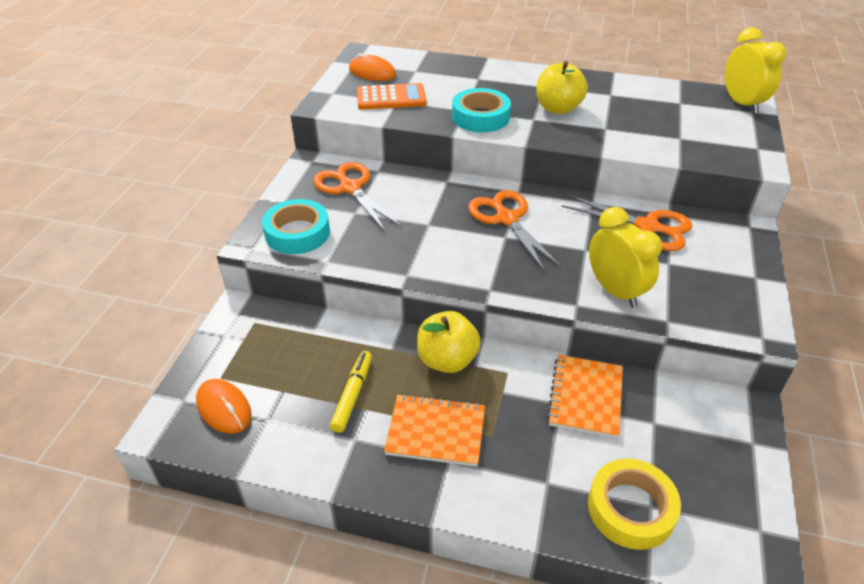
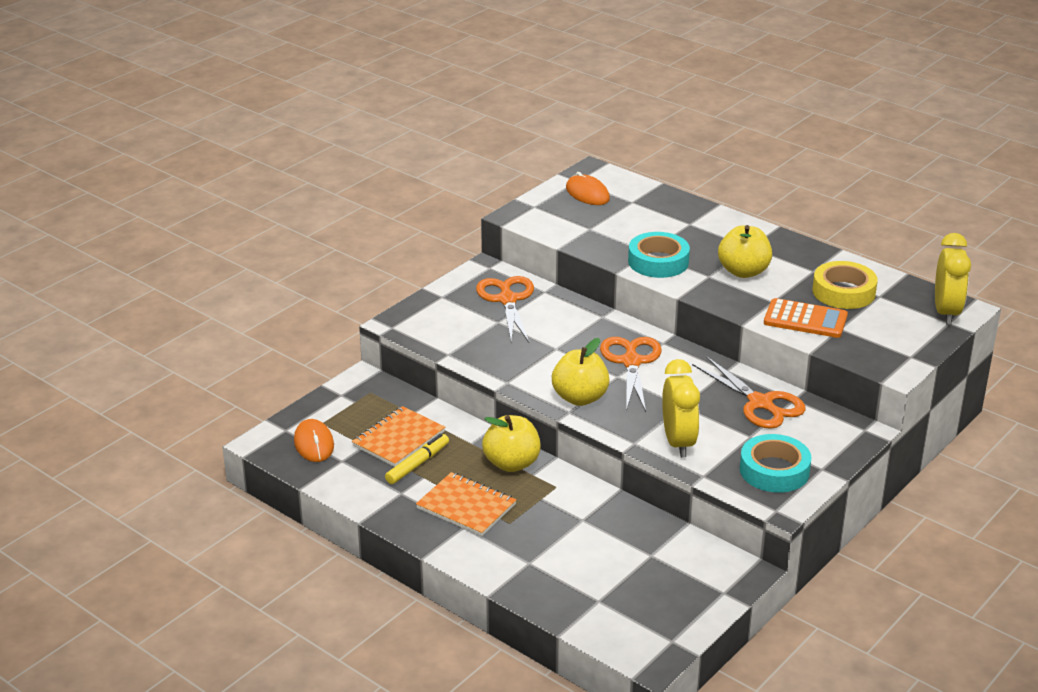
camera: 25 degrees right, 10 degrees down
turquoise tape [262,199,330,254] -> turquoise tape moved to [740,434,811,493]
orange calculator [357,83,426,110] -> orange calculator moved to [764,298,848,338]
orange notebook [547,355,623,438] -> orange notebook moved to [352,406,445,467]
yellow tape [588,459,681,550] -> yellow tape moved to [812,261,877,309]
none -> yellow apple [552,338,610,406]

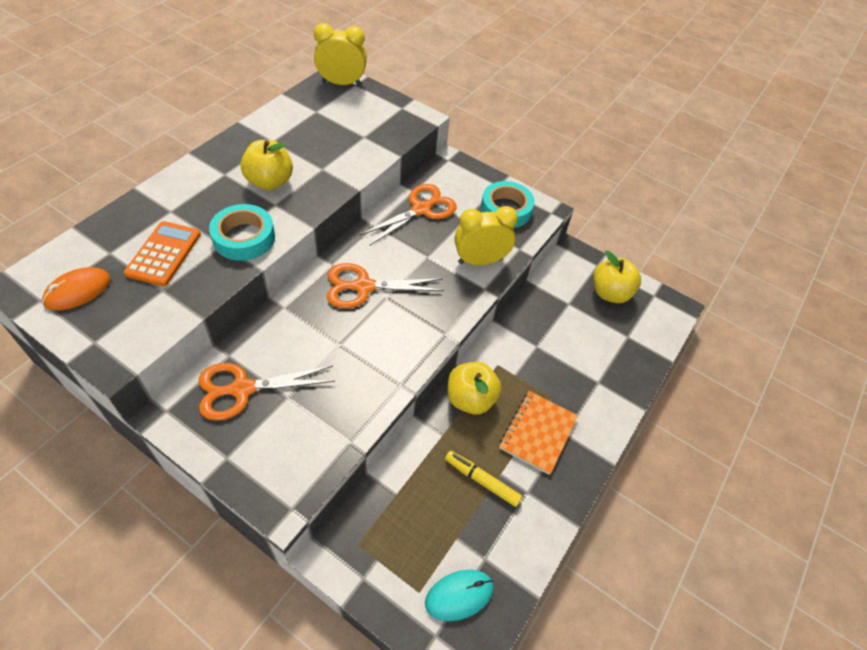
camera: 100 degrees left, 20 degrees up
orange mouse [294,419,334,462] -> turquoise mouse [425,570,494,621]
orange notebook [352,406,445,467] -> none
yellow apple [552,338,610,406] -> yellow apple moved to [593,251,641,303]
orange calculator [764,298,848,338] -> orange calculator moved to [124,221,201,286]
yellow tape [812,261,877,309] -> none

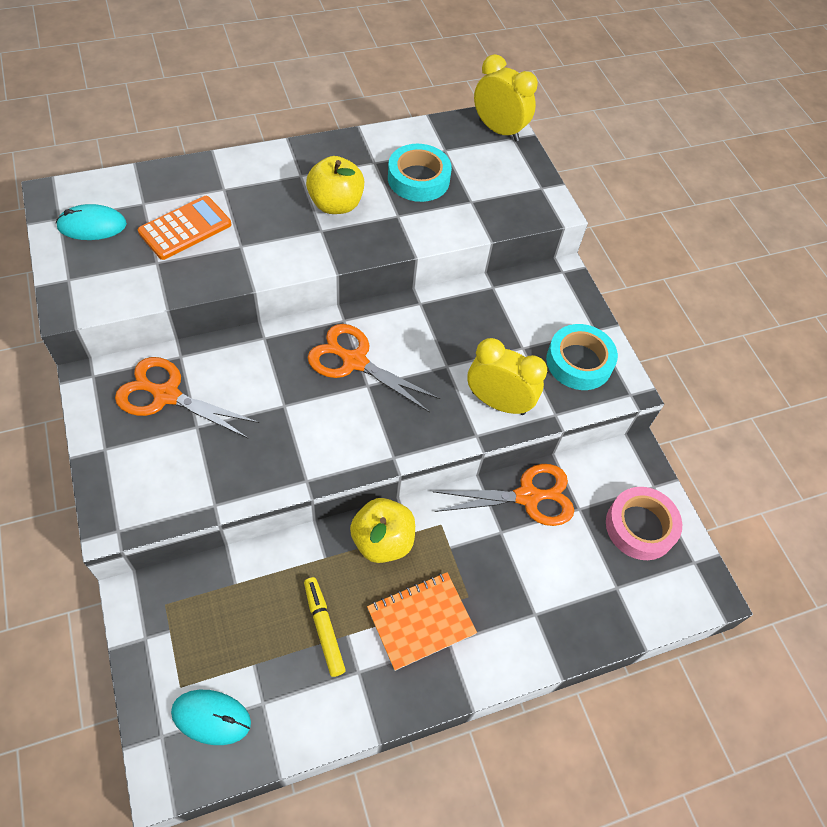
camera: 35 degrees right, 5 degrees up
orange mouse [42,267,111,310] -> turquoise mouse [56,204,127,240]
turquoise tape [209,204,275,261] -> turquoise tape moved to [388,144,452,202]
orange scissors [360,184,457,245] -> orange scissors moved to [433,464,574,526]
yellow apple [593,251,641,303] -> pink tape [606,487,682,560]

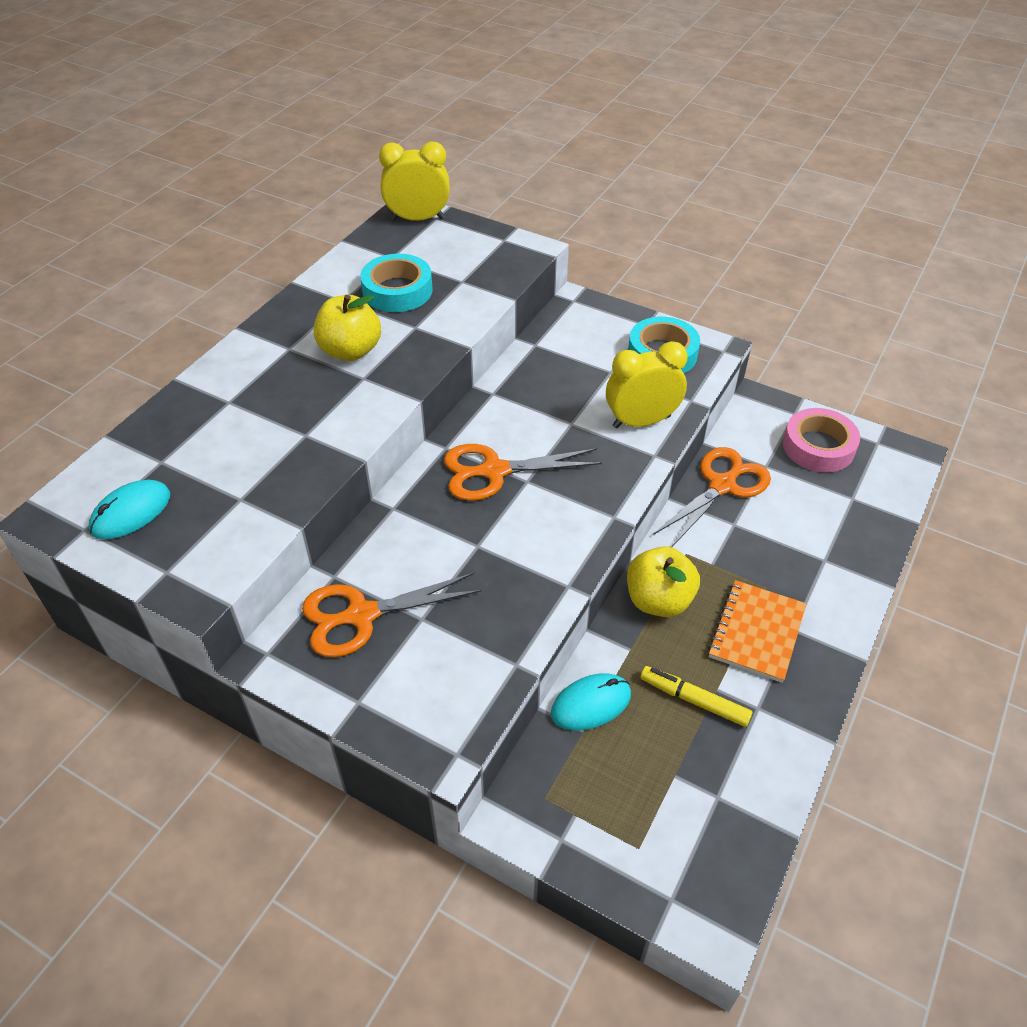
camera: 35 degrees left, 10 degrees down
orange calculator [138,196,231,260] -> none
turquoise mouse [171,690,251,745] -> turquoise mouse moved to [551,673,631,731]

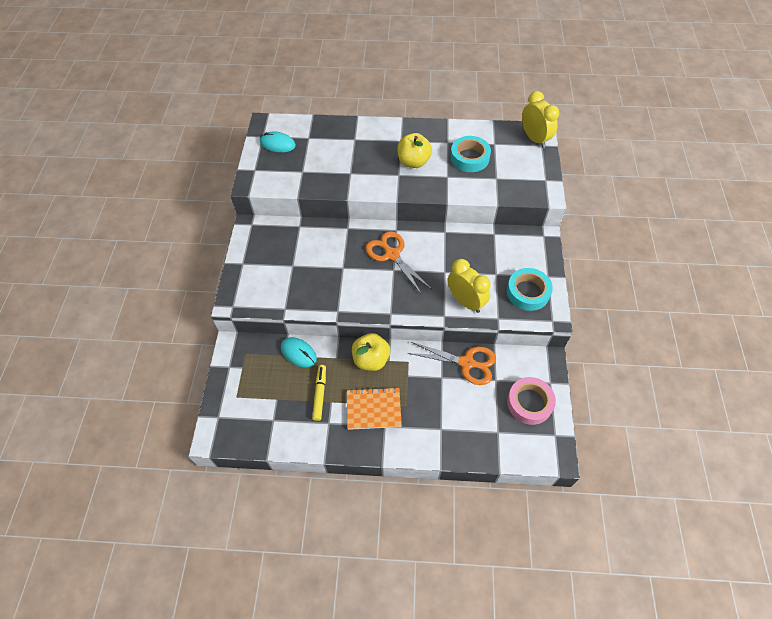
camera: 65 degrees right, 10 degrees up
orange scissors [302,573,482,657] -> none

